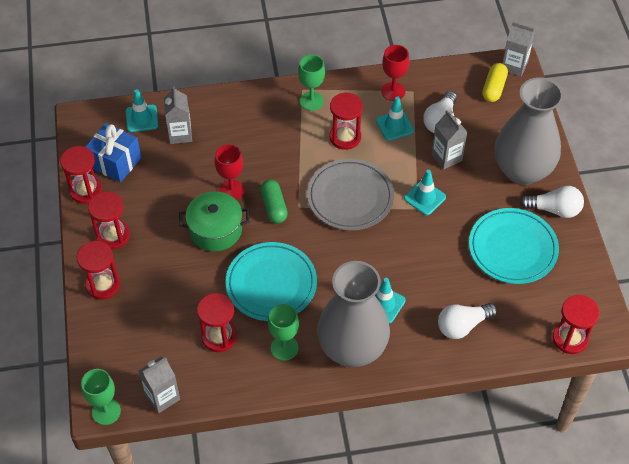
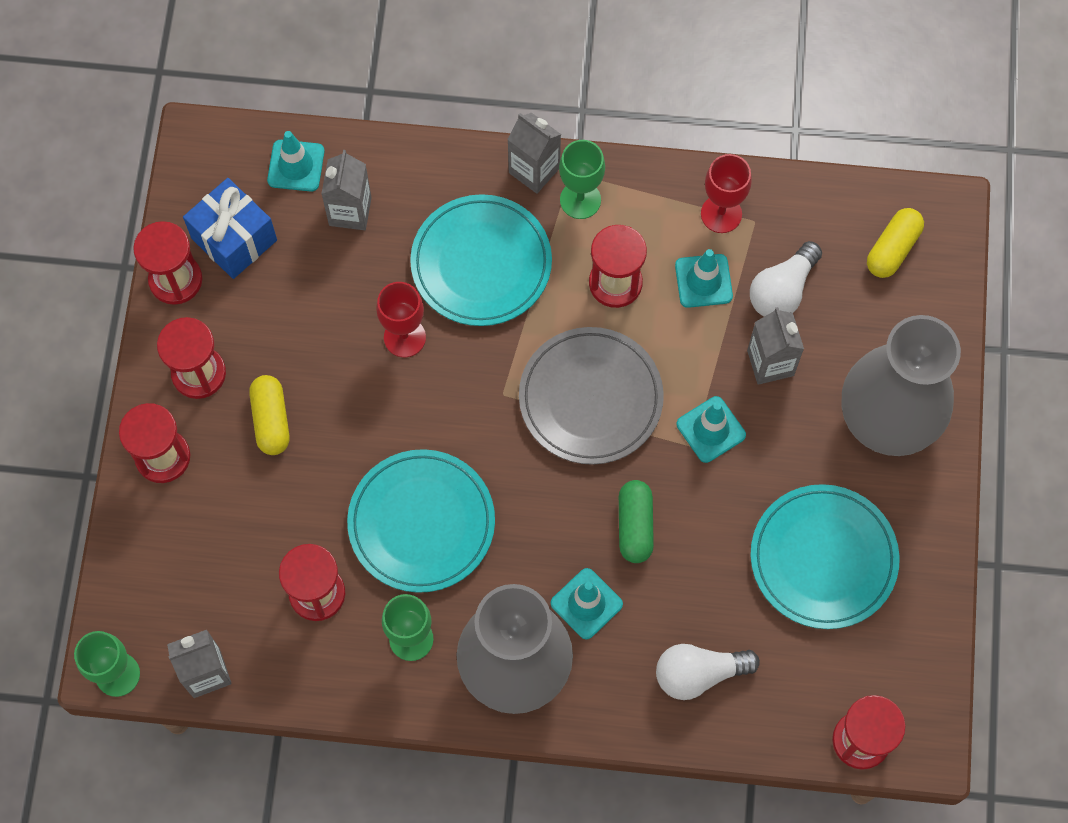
camera: 15 degrees right, 15 degrees up
green pot [179,191,250,251] -> none
green capsule [260,180,288,224] -> green capsule moved to [619,480,654,563]
grey carton [502,22,535,76] -> grey carton moved to [507,113,561,194]
white light bulb [520,186,584,218] -> none
none -> yellow capsule [249,375,290,455]
none -> turquoise plate [410,194,552,326]

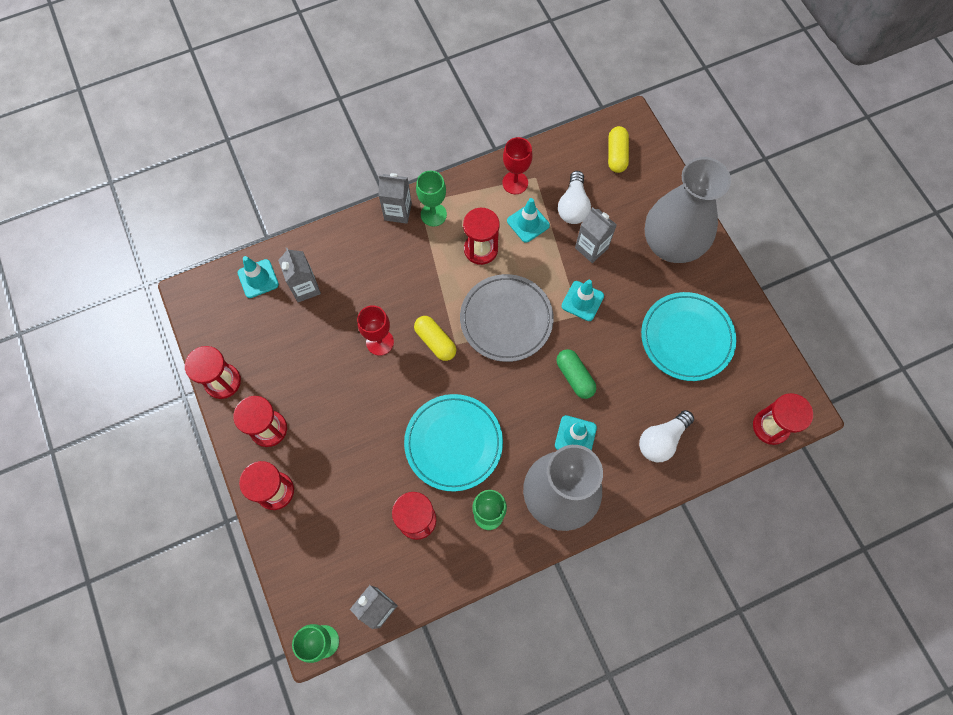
camera: 30 degrees left, 0 degrees up
blue gift [183,178,277,279] -> none
yellow capsule [249,375,290,455] -> yellow capsule moved to [414,316,456,361]
turquoise plate [410,194,552,326] -> none

